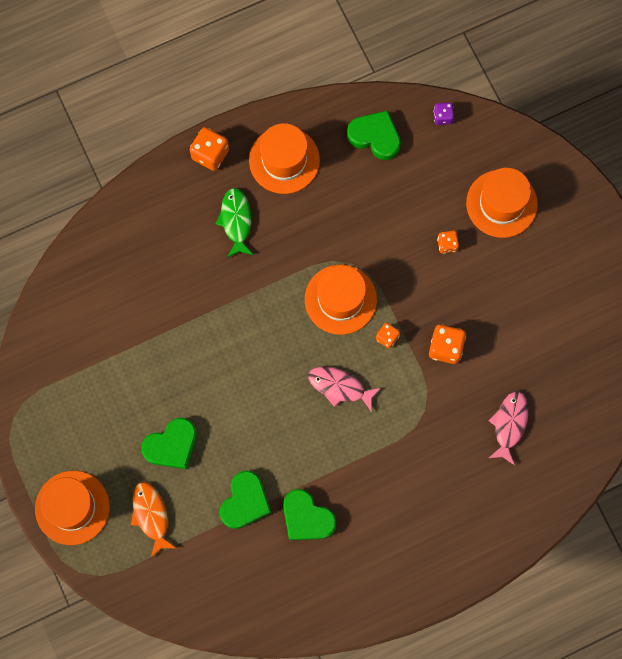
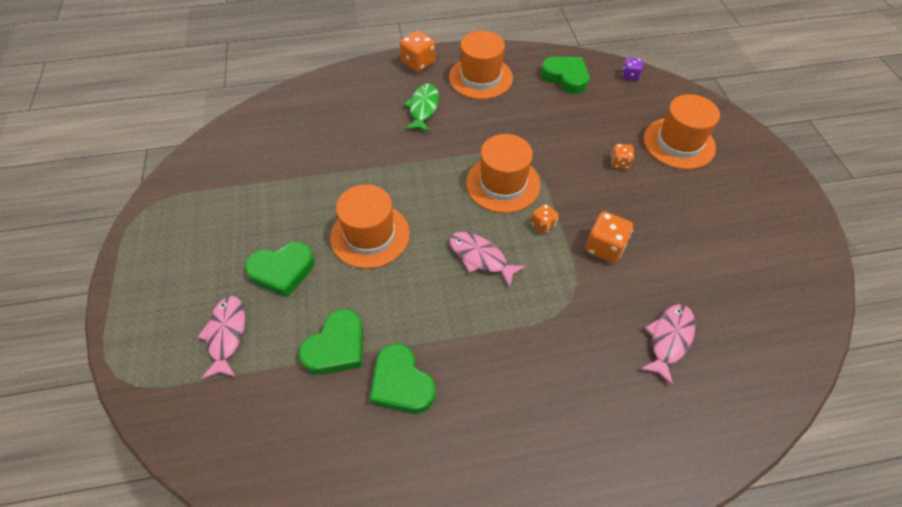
camera: 15 degrees right, 20 degrees down
orange hat [35,471,110,545] -> orange hat moved to [330,184,410,269]
orange fish [131,482,176,557] -> pink fish [198,296,245,380]

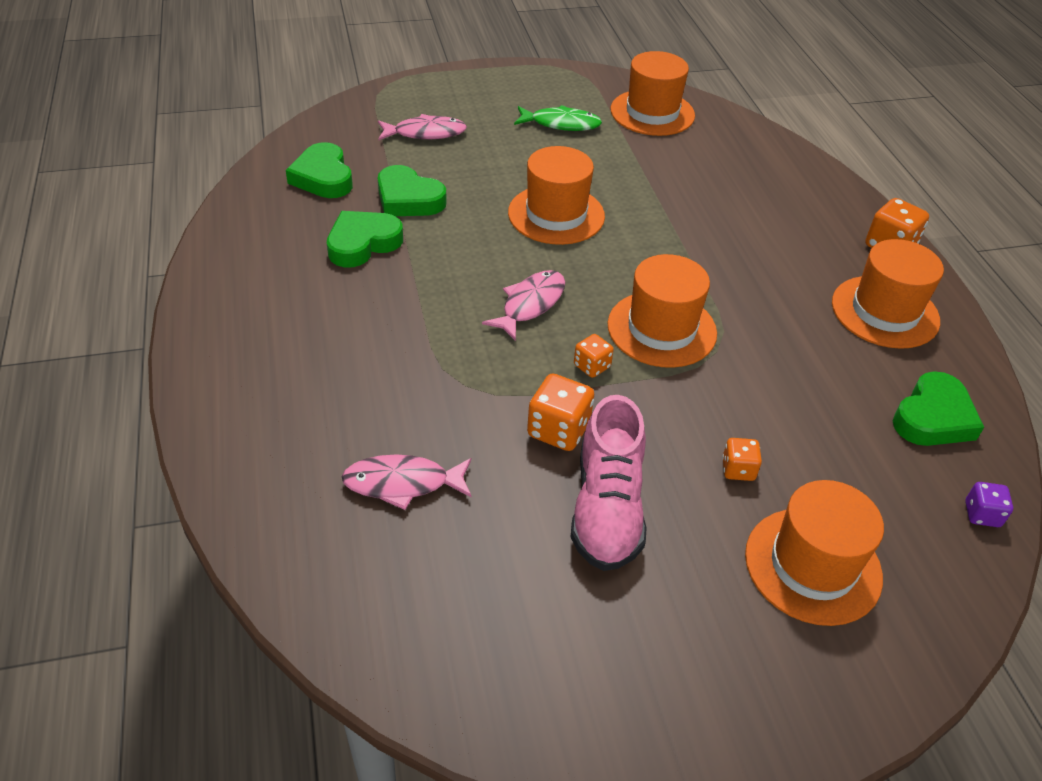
camera: 85 degrees right, 10 degrees down
green heart [245,242,315,297] -> green heart moved to [286,142,353,198]
green fish [404,83,439,133] -> green fish moved to [514,105,602,131]
pink fish [639,304,695,386] -> pink fish turned 150 degrees clockwise [342,454,472,510]
none -> pink shoe [570,395,647,571]
none -> orange hat [611,51,695,136]

